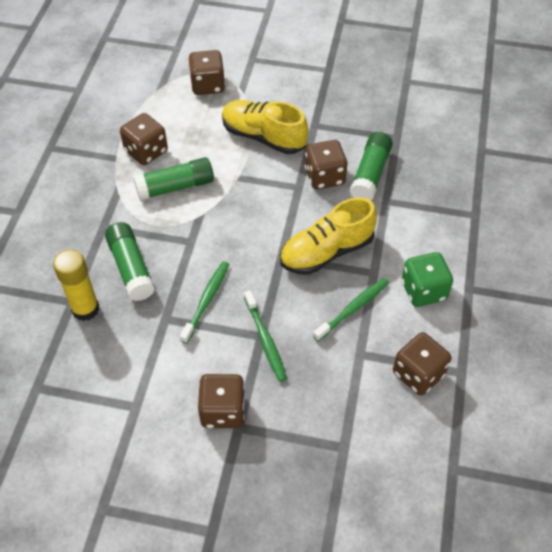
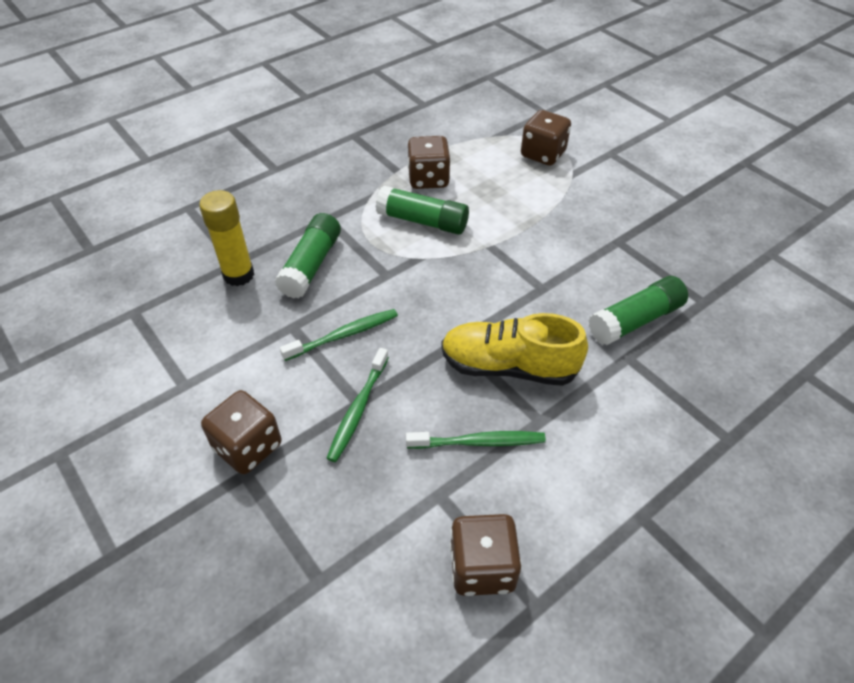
camera: 40 degrees right, 5 degrees down
yellow shoe [222,100,308,154] -> none
brown dice [305,140,348,190] -> none
green dice [402,252,453,307] -> none

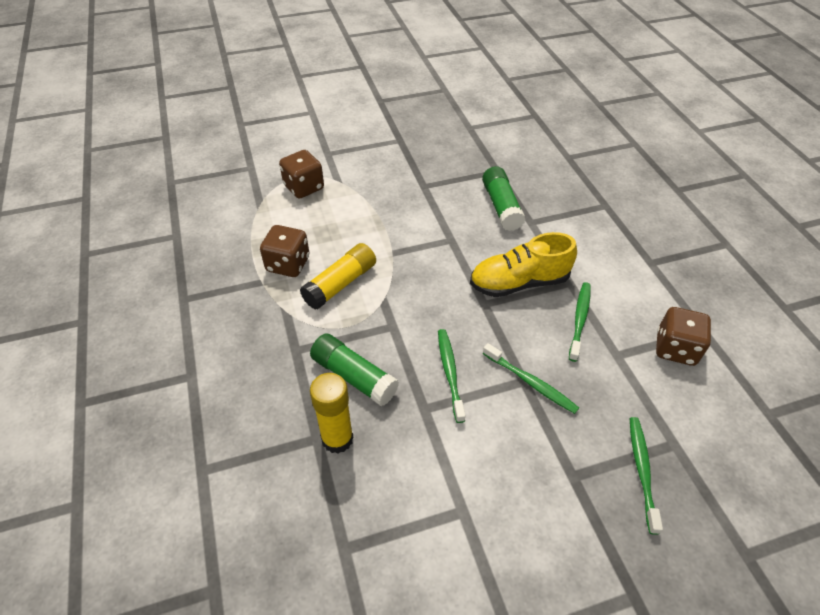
camera: 70 degrees left, 0 degrees up
brown dice [201,390,282,474] -> none
green glue stick [376,185,469,235] -> yellow glue stick [300,243,376,310]
yellow shoe [441,313,588,386] -> yellow shoe turned 45 degrees clockwise [470,232,577,297]
none -> green toothbrush [630,417,663,535]

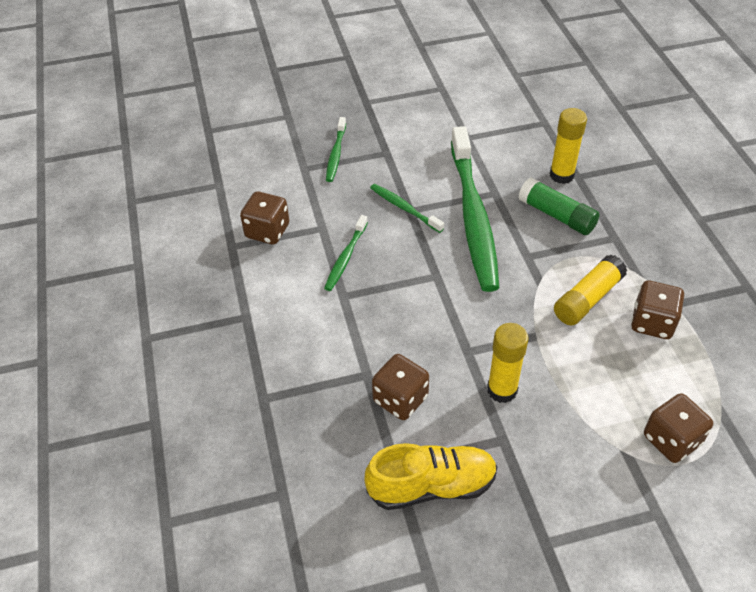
camera: 175 degrees left, 0 degrees up
green toothbrush [438,329,465,423] -> green toothbrush [451,126,499,292], size x2.24
yellow shoe [470,232,577,297] -> yellow shoe moved to [365,443,498,510]
green glue stick [482,166,526,231] -> brown dice [372,354,429,420]
none -> yellow glue stick [487,323,529,403]

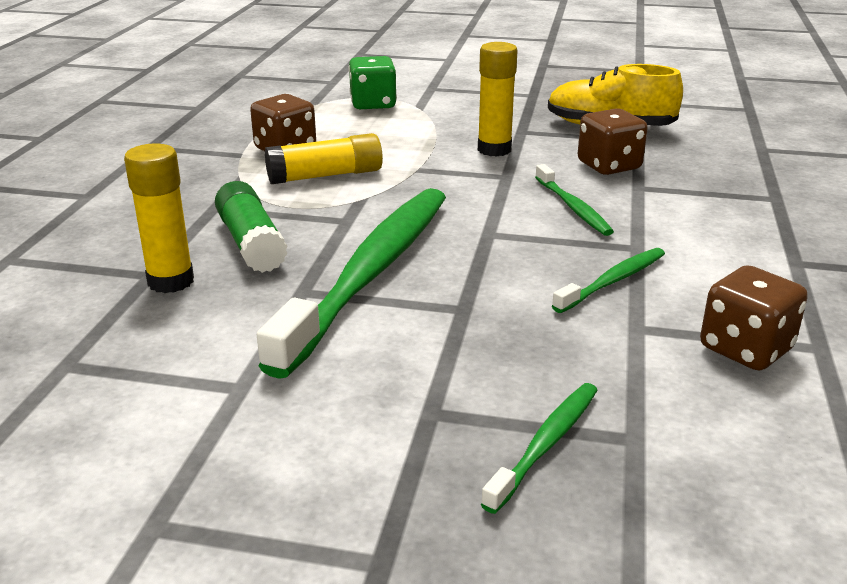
camera: 155 degrees left, 20 degrees down
green toothbrush [370,184,444,233] -> green toothbrush moved to [535,164,614,236]
brown dice [644,393,713,463] -> green dice [348,56,397,110]

